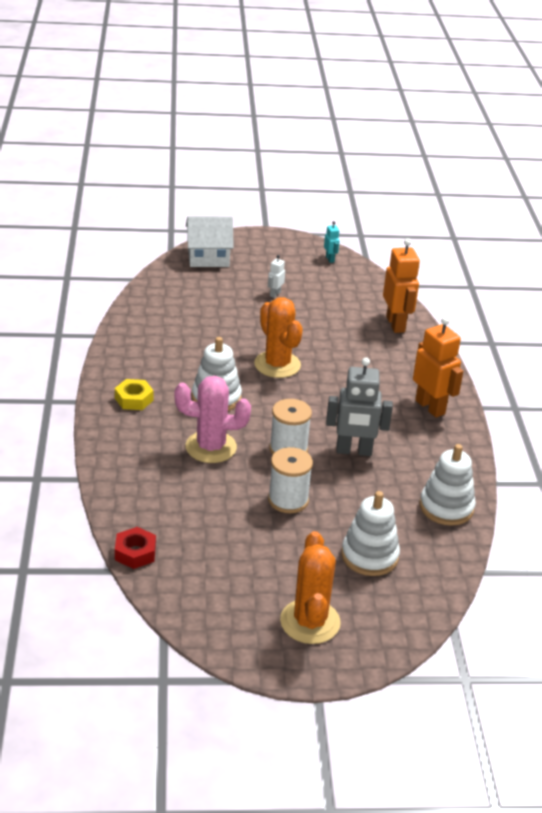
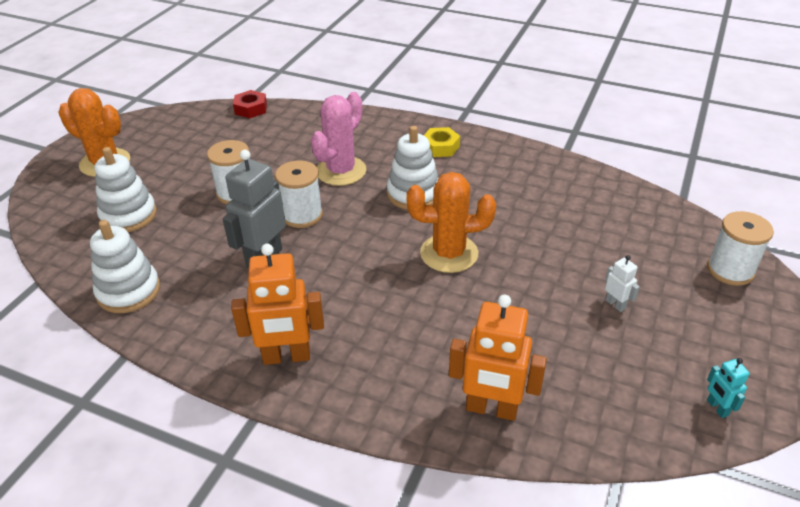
camera: 120 degrees right, 5 degrees up
white house [186,216,234,267] -> white spool [707,211,774,286]
turquoise robot [324,221,340,263] -> turquoise robot turned 60 degrees clockwise [707,358,750,418]

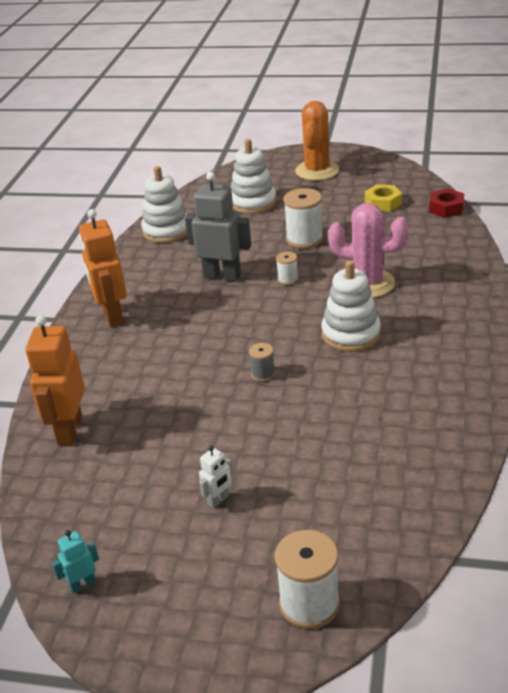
camera: 80 degrees right, 5 degrees down
white spool [275,160,323,228] -> white spool [276,251,298,285], size x0.53
orange cactus [406,172,496,273] -> grey spool [249,343,275,382]
yellow nut [424,127,460,157] -> yellow nut moved to [365,184,402,212]

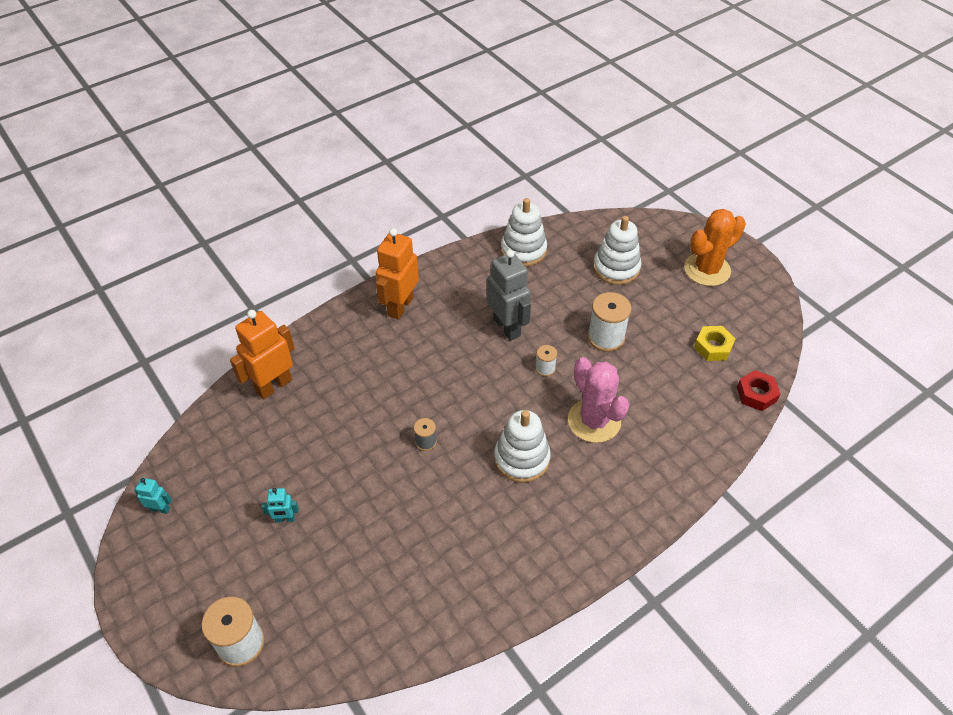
camera: 40 degrees right, 15 degrees up
white robot [199,445,234,508] -> turquoise robot [262,488,299,523]

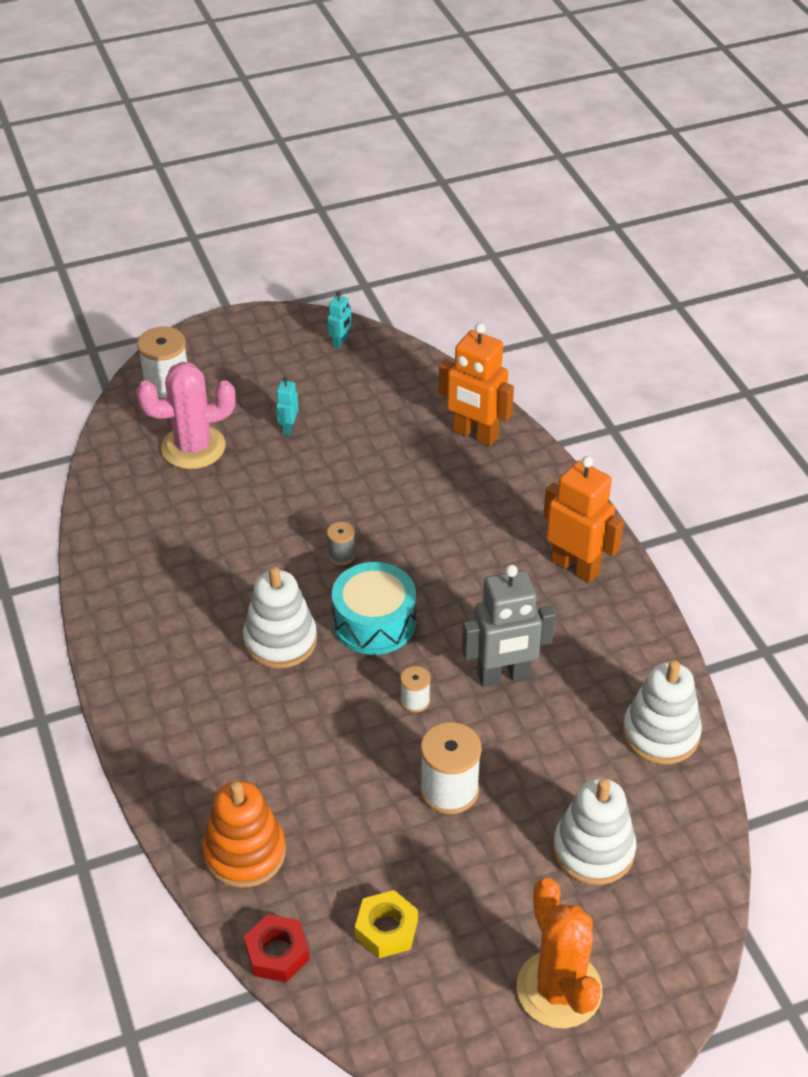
camera: 105 degrees right, 5 degrees down
orange robot [230,310,294,399] -> orange robot turned 150 degrees clockwise [439,323,514,446]
pink cactus [568,357,630,443] -> pink cactus moved to [136,362,236,469]
none -> orange stacking toy [202,781,286,888]
none -> turquoise drum [332,562,416,655]

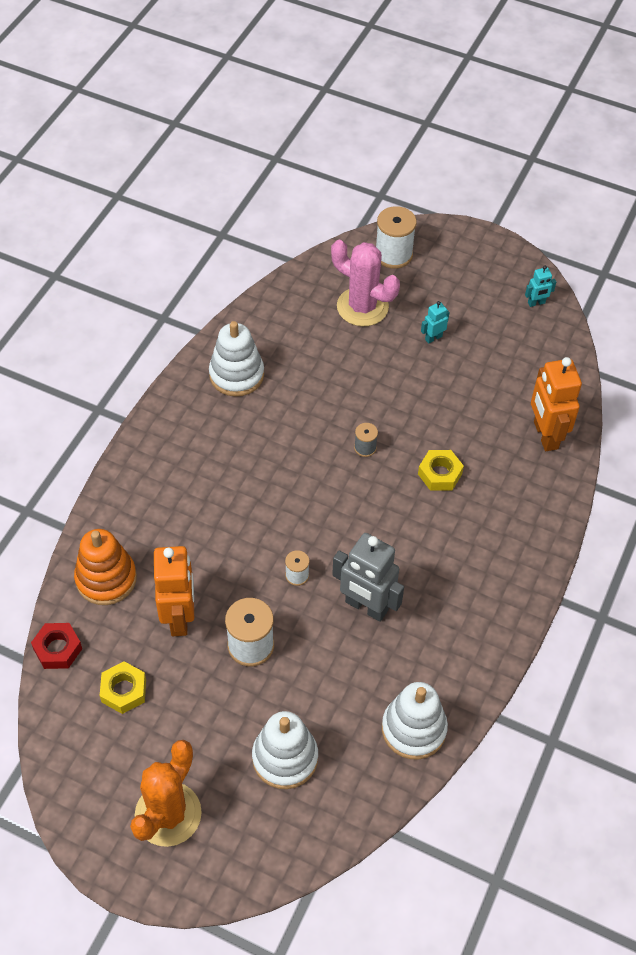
camera: 45 degrees right, 10 degrees up
white stacking toy [243,567,317,669] -> white stacking toy moved to [209,321,264,396]
turquoise drum [332,562,416,655] -> none
orange robot [543,456,624,583] -> orange robot moved to [154,546,194,636]
none -> yellow nut [418,450,464,491]

